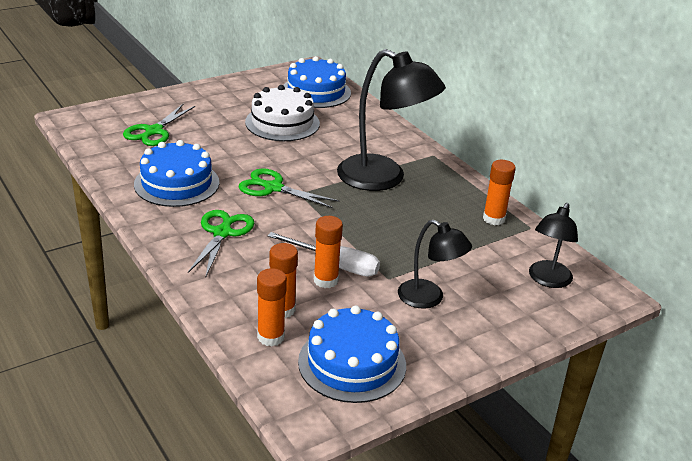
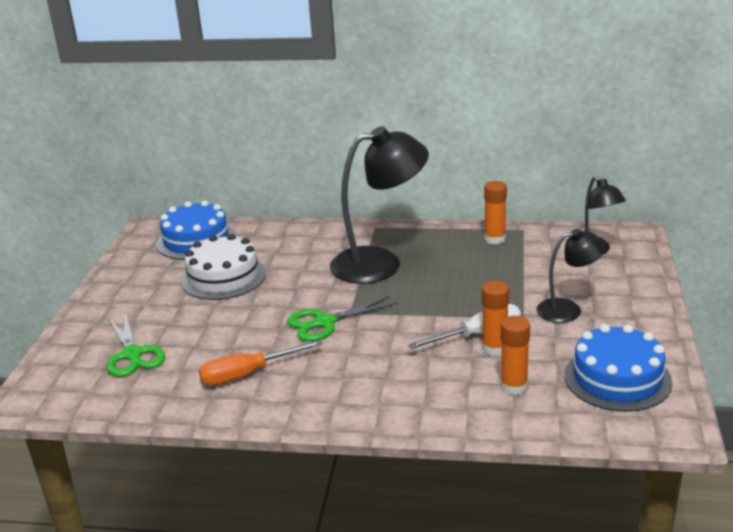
camera: 45 degrees left, 5 degrees down
blue cake [134,140,219,207] -> orange screwdriver [199,340,323,385]
green scissors [188,210,254,276] -> none
orange glue stick [257,268,287,346] -> none

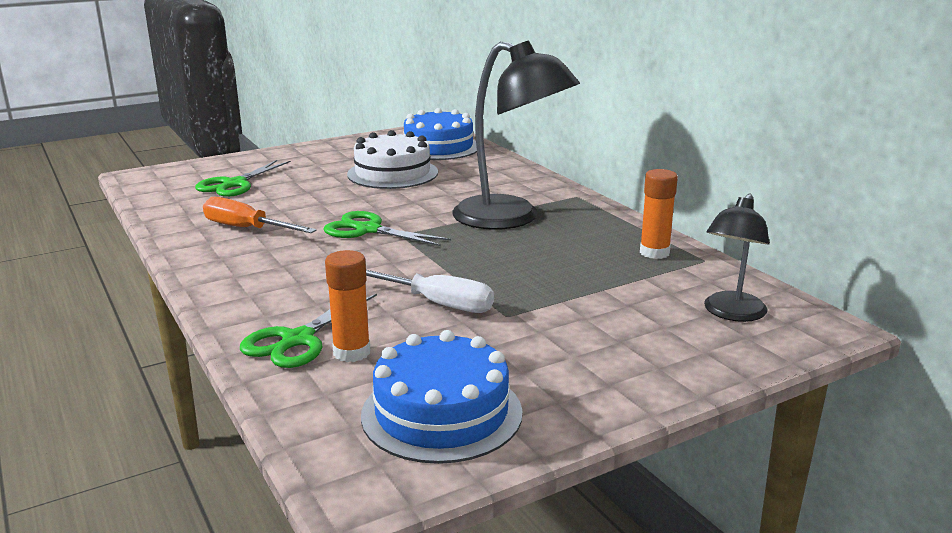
camera: 50 degrees right, 5 degrees down
orange glue stick [482,281,509,356] -> none
black lamp [536,229,606,323] -> none
none -> green scissors [240,294,377,368]

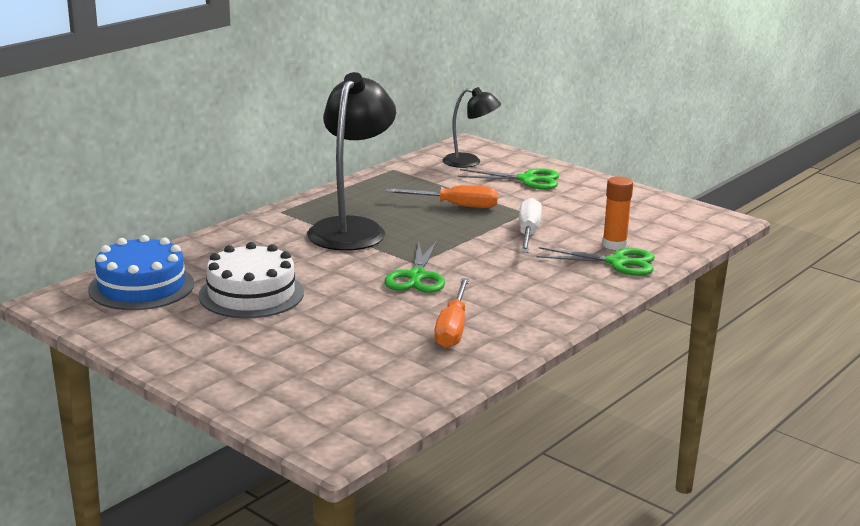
camera: 110 degrees left, 0 degrees up
green scissors [195,160,291,197] -> green scissors moved to [458,168,559,189]
blue cake [361,330,522,464] -> none
orange glue stick [640,169,678,259] -> none
none -> orange screwdriver [385,185,498,208]

